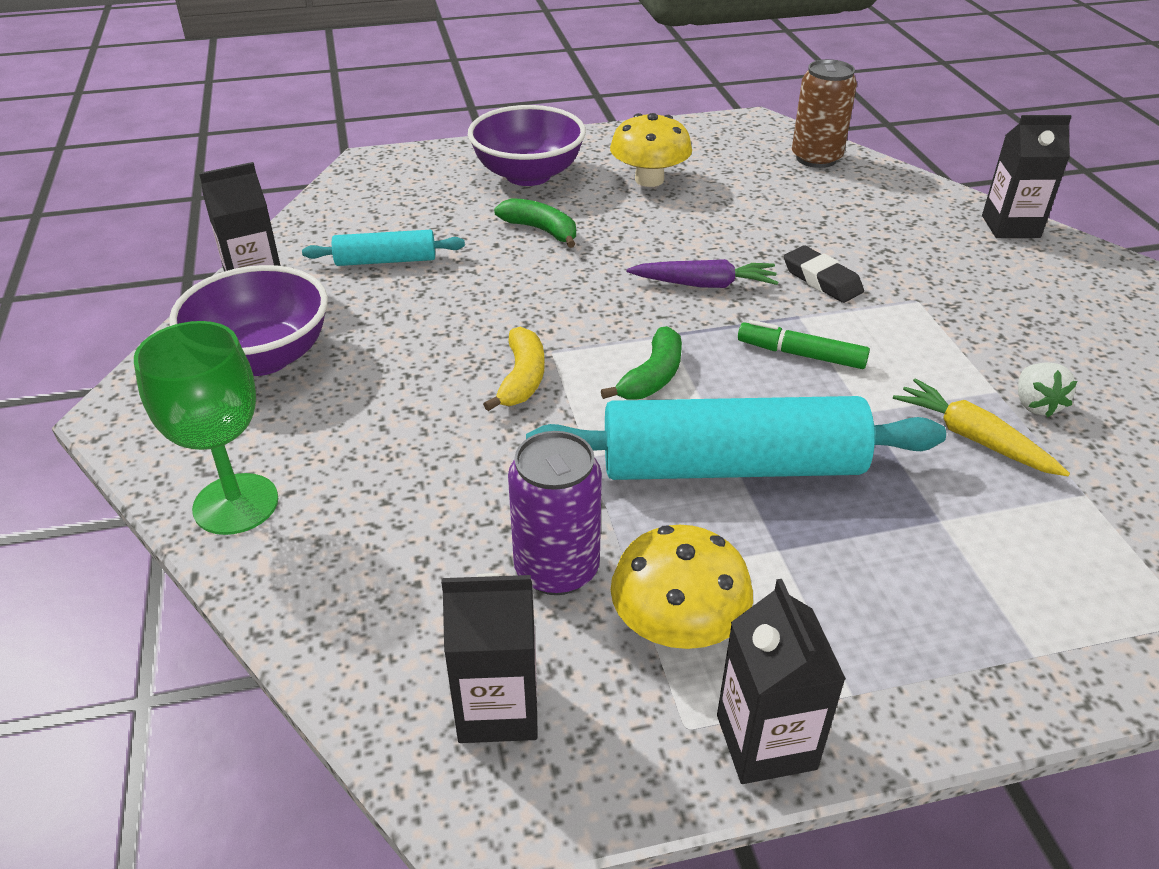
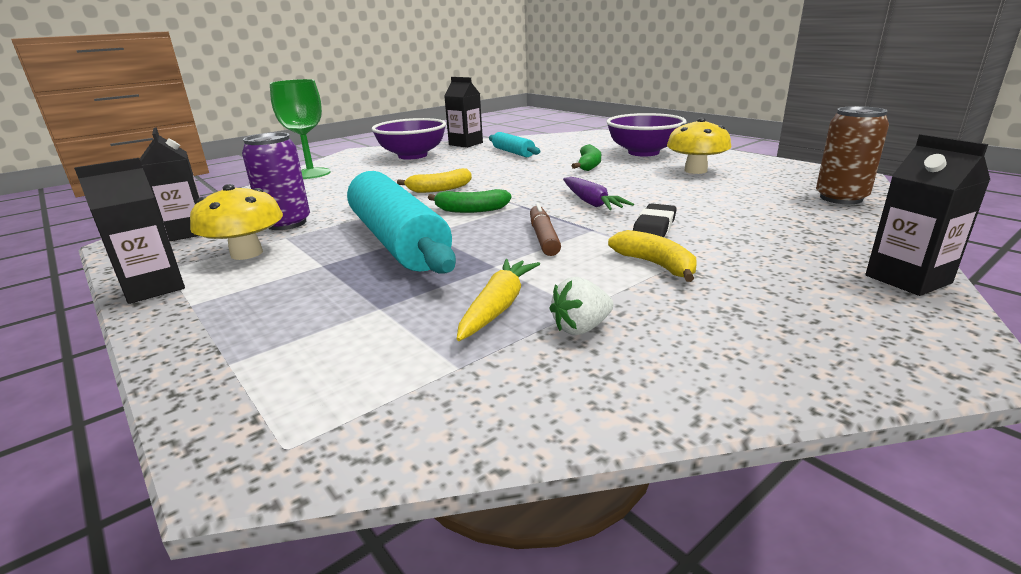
camera: 65 degrees right, 15 degrees down
green marker [738,320,870,369] -> brown marker [530,203,561,256]
none -> yellow banana [608,230,697,282]

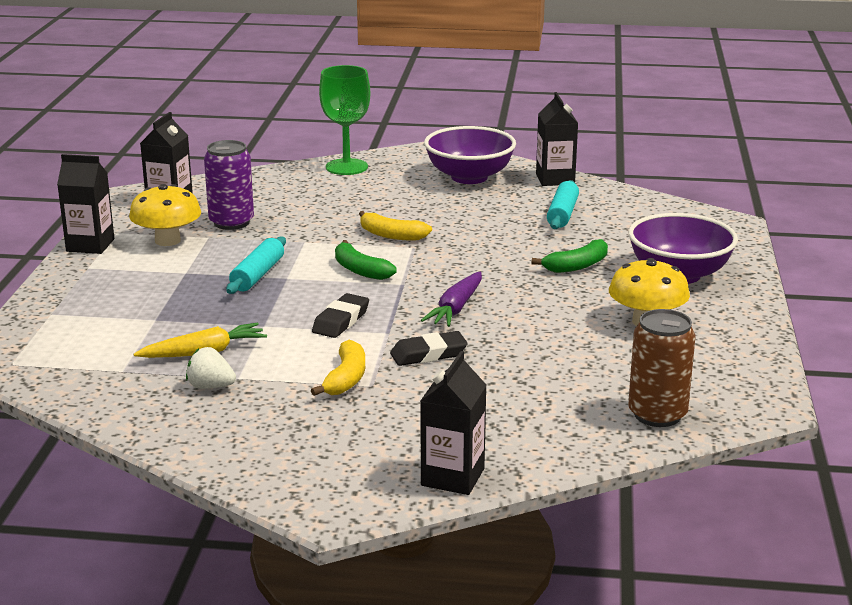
camera: 45 degrees right, 0 degrees up
turquoise rolling pin [347,171,456,274] -> turquoise rolling pin [226,236,286,294], size x0.50
brown marker [530,203,561,256] -> black eraser [312,293,369,338]

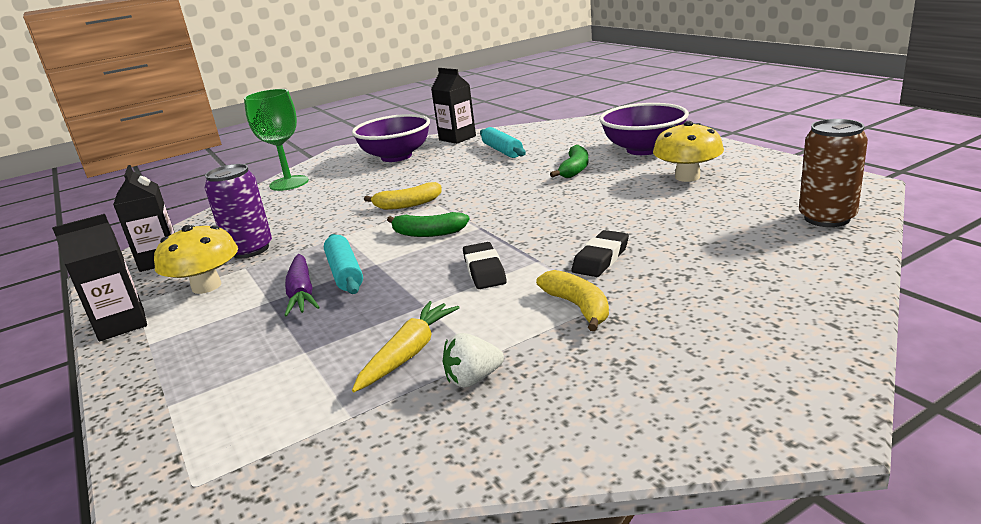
camera: 35 degrees left, 0 degrees up
purple carrot [421,272,482,327] -> purple carrot moved to [284,254,320,316]
black carton [421,351,487,495] -> none

